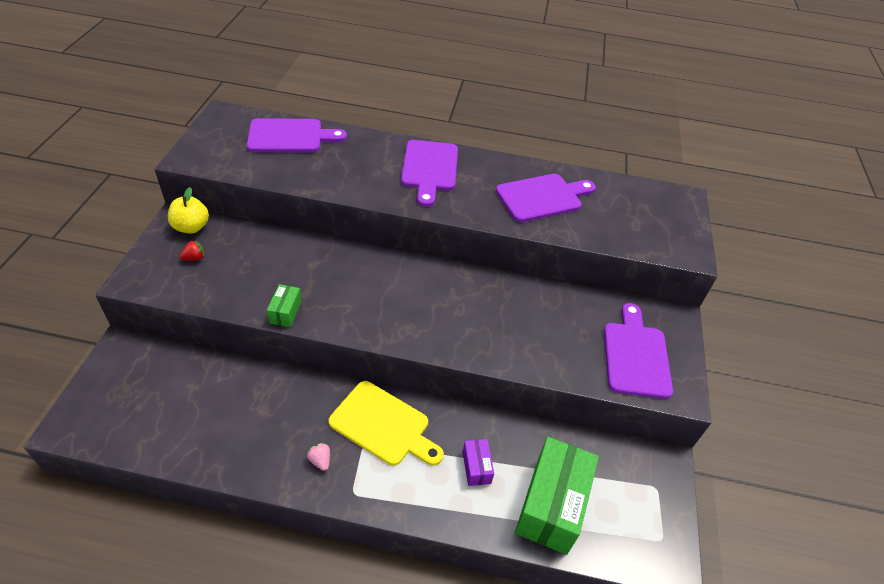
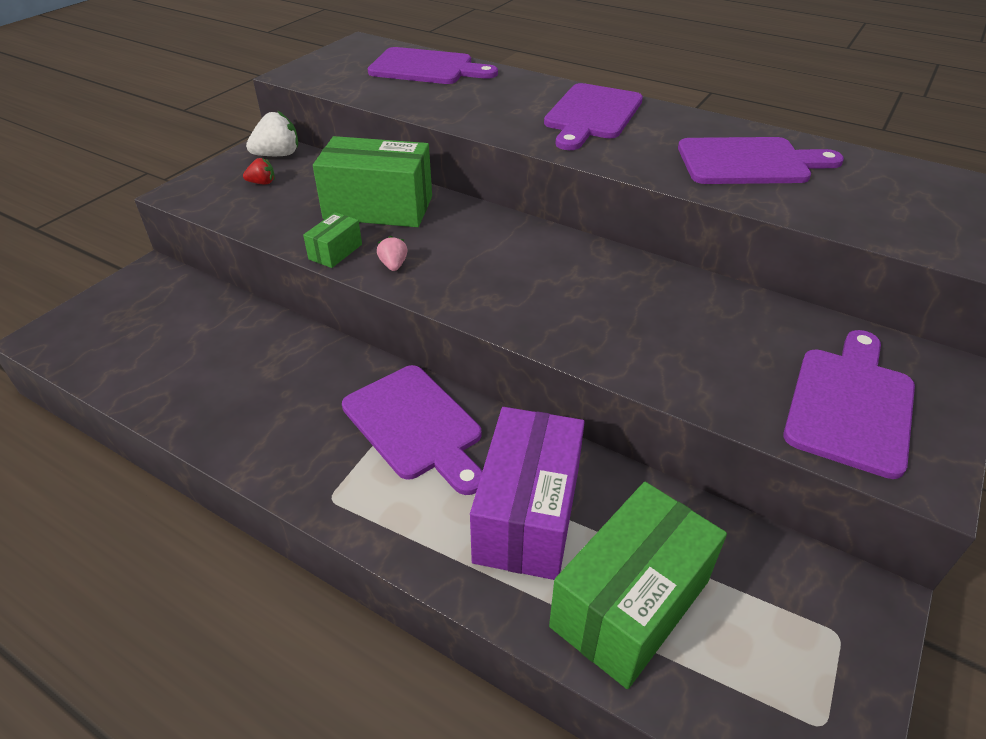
camera: 25 degrees right, 5 degrees down
yellow apple [168,187,209,234] -> white strawberry [246,111,298,156]
pink strawberry [307,442,330,471] -> pink strawberry moved to [377,236,407,271]
yellow cutting board [329,381,444,466] -> purple cutting board [342,365,482,495]
purple box [463,439,494,486] -> purple box [470,407,585,580], size x2.19
none -> green box [313,136,432,227]

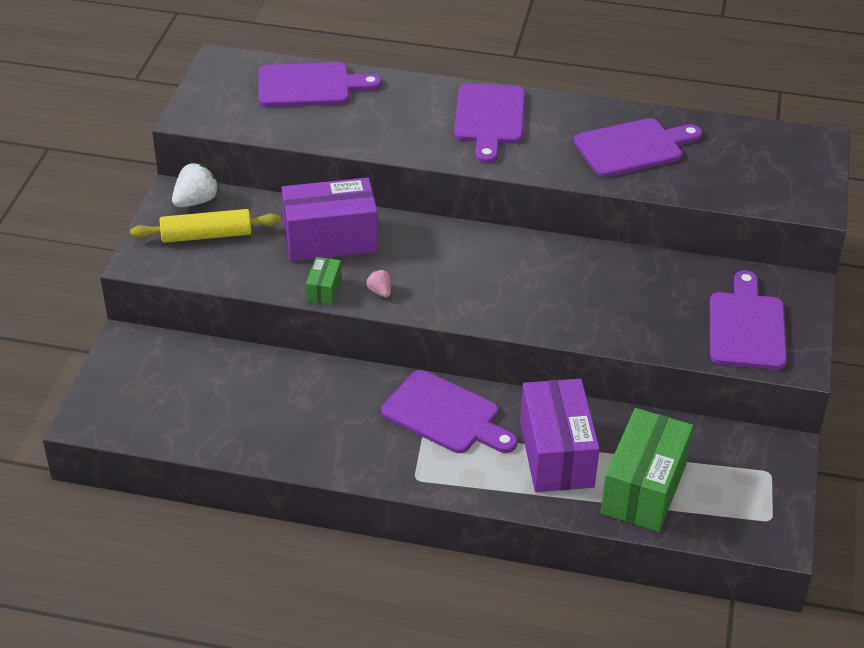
camera: 20 degrees left, 0 degrees up
red strawberry [243,158,275,185] -> yellow rolling pin [130,209,281,243]
green box [313,136,432,227] -> purple box [282,178,378,261]

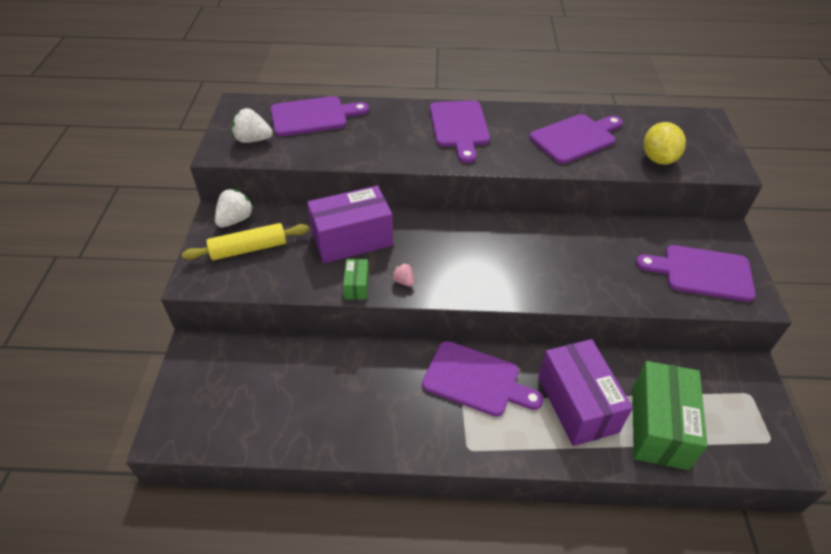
camera: 10 degrees left, 5 degrees up
purple cutting board [710,270,787,370] -> purple cutting board turned 75 degrees counterclockwise [636,245,756,302]
none -> white strawberry [232,108,273,143]
none -> yellow lemon [644,122,686,165]

